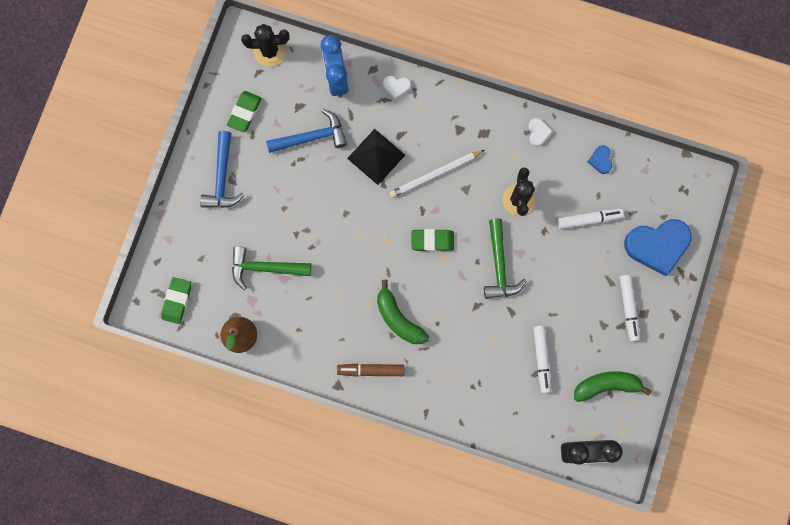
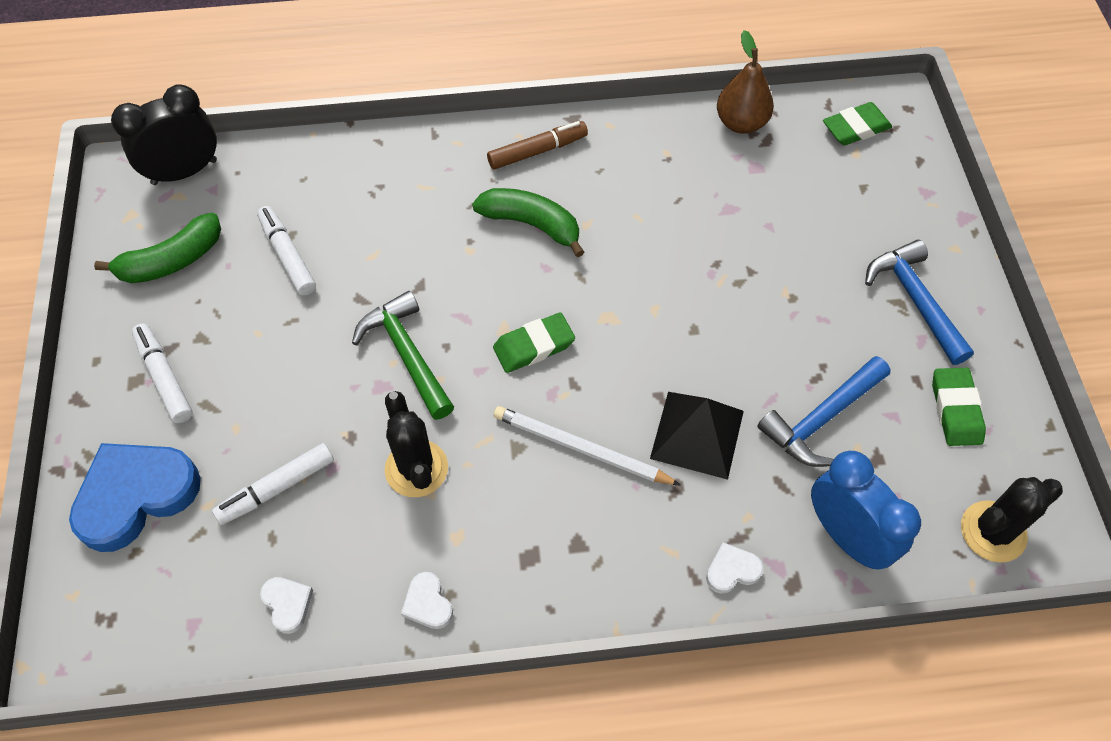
camera: 155 degrees right, 20 degrees down
green eraser [161,277,191,324] -> green eraser turned 75 degrees clockwise [823,102,892,146]
green hammer [232,246,311,290] -> none
white pencil [390,150,485,198] -> white pencil turned 105 degrees counterclockwise [494,406,681,485]
blue heart [588,145,612,174] -> white heart [260,577,313,634]

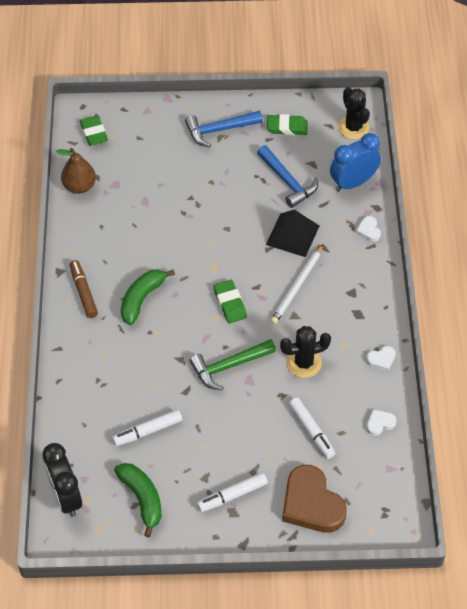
camera: 85 degrees left, 5 degrees down
blue heart [69,443,201,552] -> brown heart [282,465,347,533]

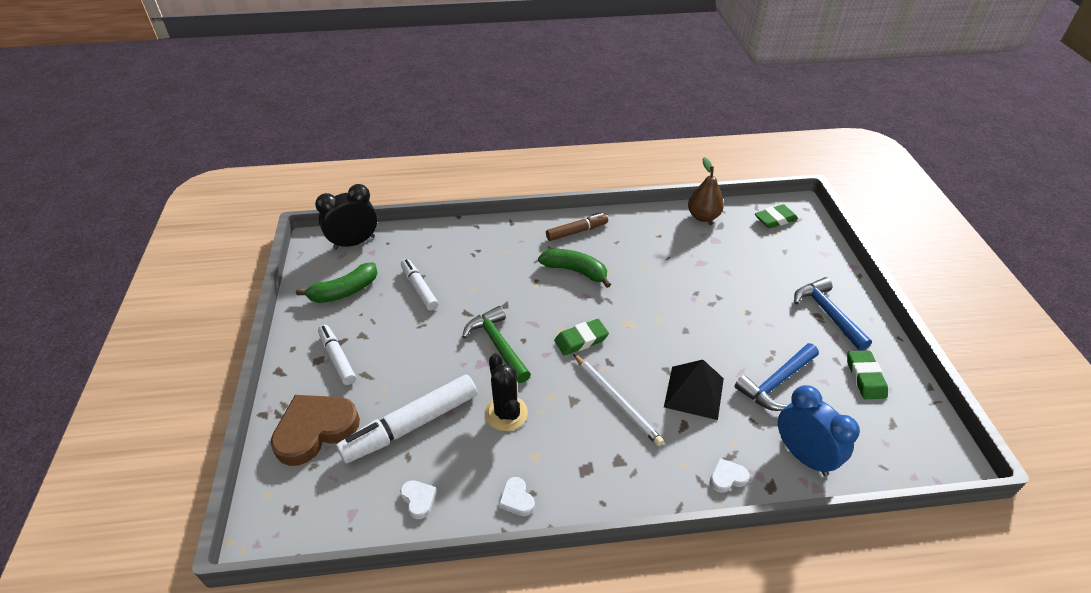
camera: 85 degrees right, 10 degrees down
white pencil [270,244,323,324] -> white pencil turned 150 degrees counterclockwise [573,354,664,446]
white marker [289,398,335,459] -> white marker [336,374,477,463], size x1.69
black cactus [338,87,370,139] -> none

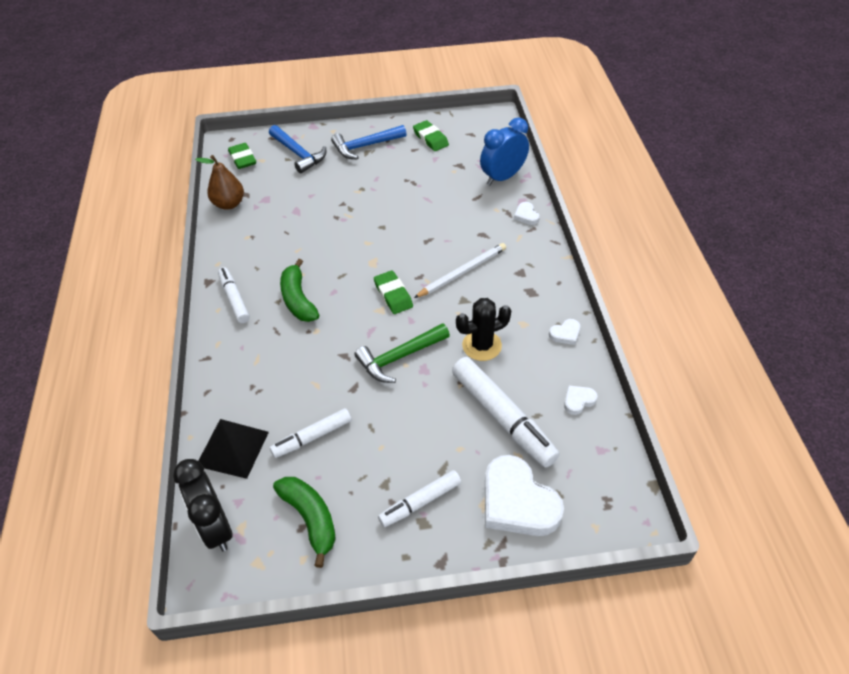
camera: 90 degrees left, 5 degrees up
brown heart [271,395,360,466] -> white heart [485,455,564,536]
green banana [538,249,611,288] -> green banana turned 45 degrees counterclockwise [280,259,319,322]
brown marker [546,213,608,241] -> white marker [218,267,250,323]
black pyramid [664,360,724,420] -> black pyramid moved to [199,419,269,479]
blue hammer [734,343,819,411] -> blue hammer moved to [269,125,326,173]
green eraser [847,351,888,399] -> green eraser turned 60 degrees clockwise [413,120,449,151]

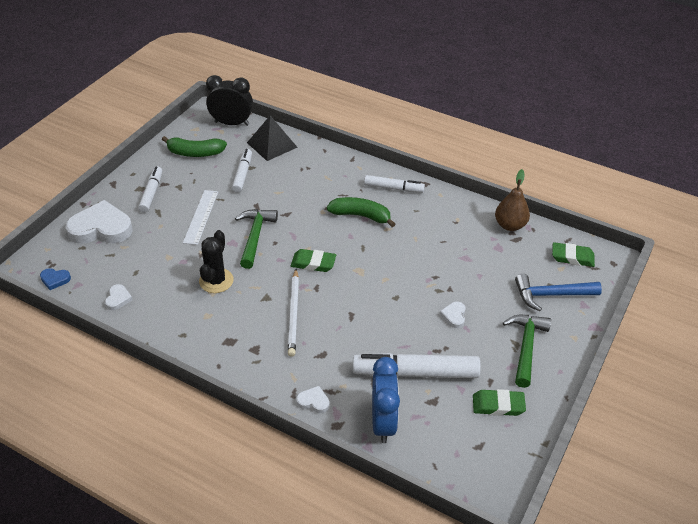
camera: 125 degrees right, 5 degrees down
blue hammer [331,125,407,159] -> green hammer [503,315,551,388]
white marker [452,357,560,468] -> white marker moved to [353,353,481,378]
white heart [549,319,580,345] -> white heart moved to [440,302,466,328]
none -> blue heart [40,268,71,290]
none -> white ruler [183,190,218,245]

